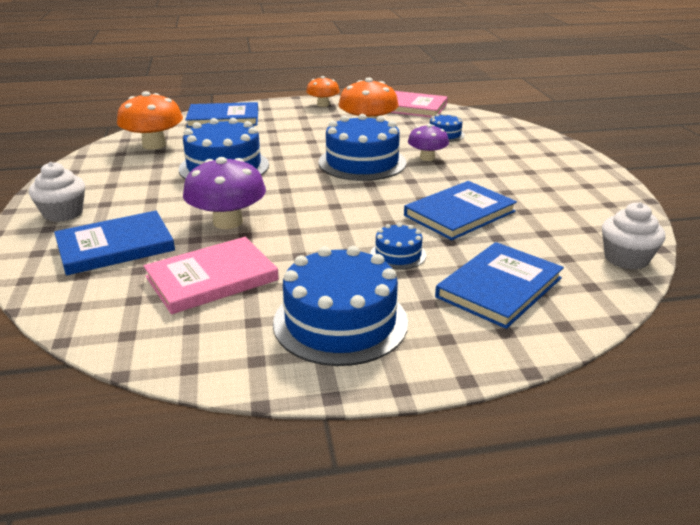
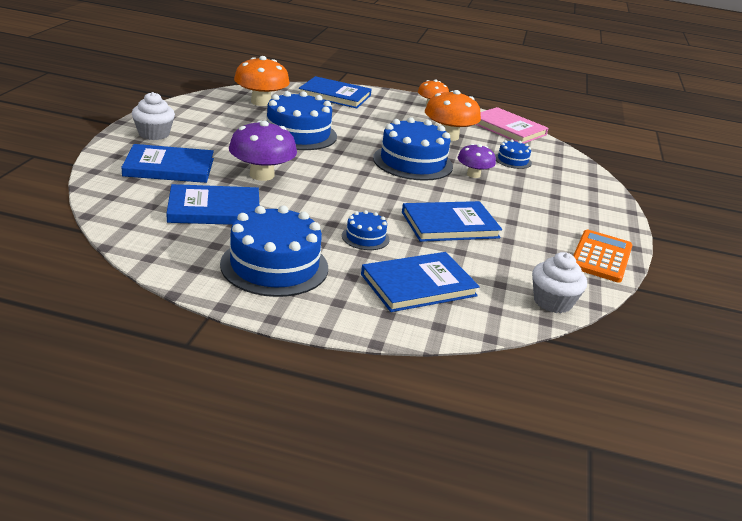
camera: 20 degrees right, 0 degrees up
pink book [144,237,279,314] -> blue book [167,184,259,225]
none -> orange calculator [573,230,633,283]

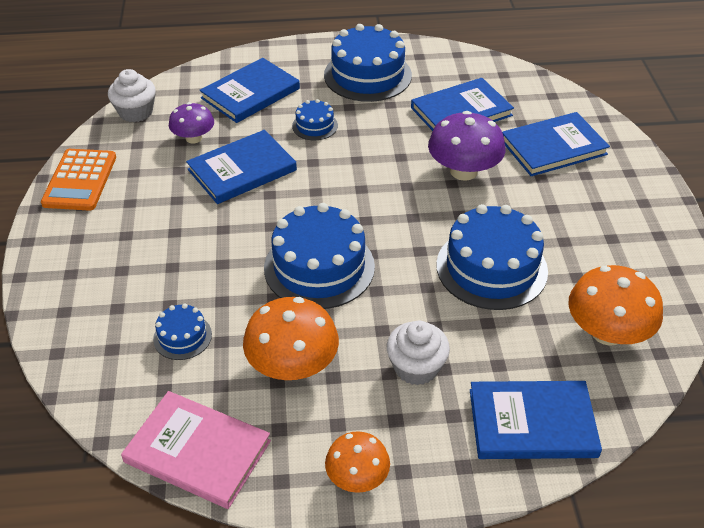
camera: 165 degrees right, 15 degrees up
white cupcake [132,92,175,140] -> white cupcake moved to [387,321,450,385]
purple mushroom [457,144,496,178] -> purple mushroom moved to [169,102,214,144]

